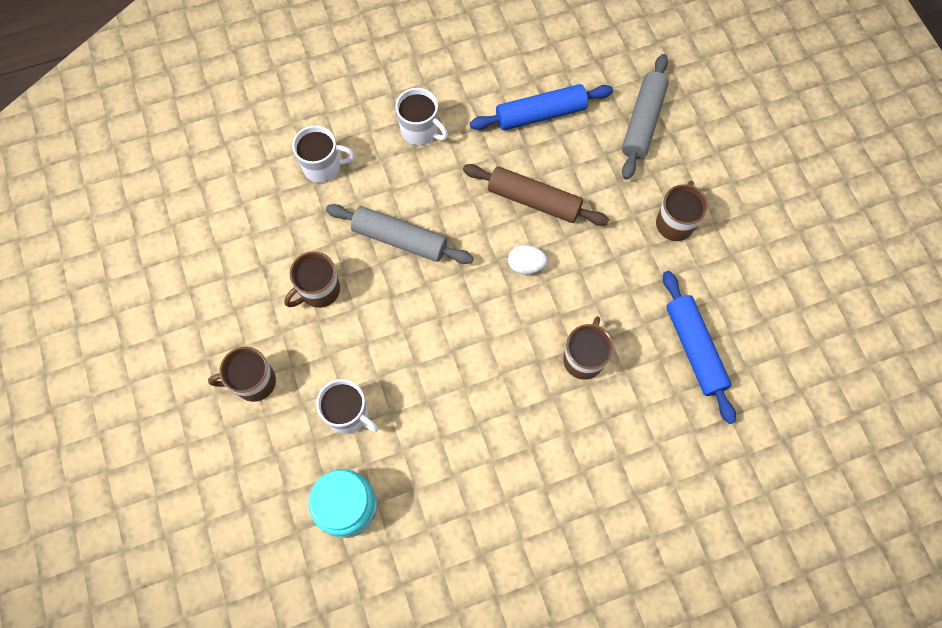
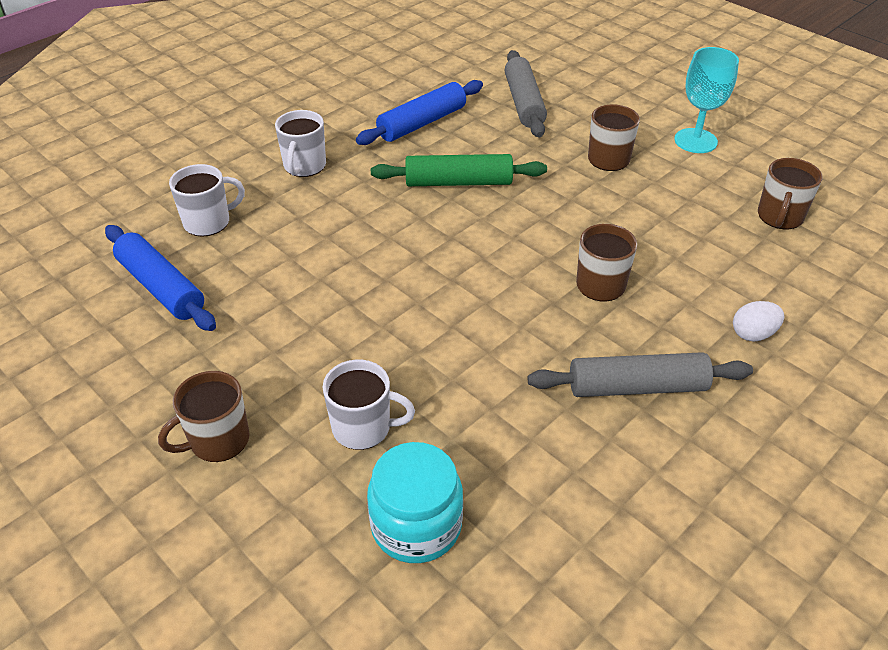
camera: 25 degrees left, 25 degrees down
brown mug [284,251,340,308] -> brown mug moved to [758,158,823,229]
grey rolling pin [326,204,474,264] -> grey rolling pin moved to [528,352,753,397]
white mug [396,88,448,145] -> white mug turned 90 degrees clockwise [275,110,326,177]
brown rolling pin [463,164,609,226] -> green rolling pin [371,154,547,186]
white egg [508,245,547,274] -> white egg moved to [733,301,784,342]
blue rolling pin [663,271,736,424] -> blue rolling pin moved to [105,225,216,331]
none -> turquoise goblet [674,47,739,153]

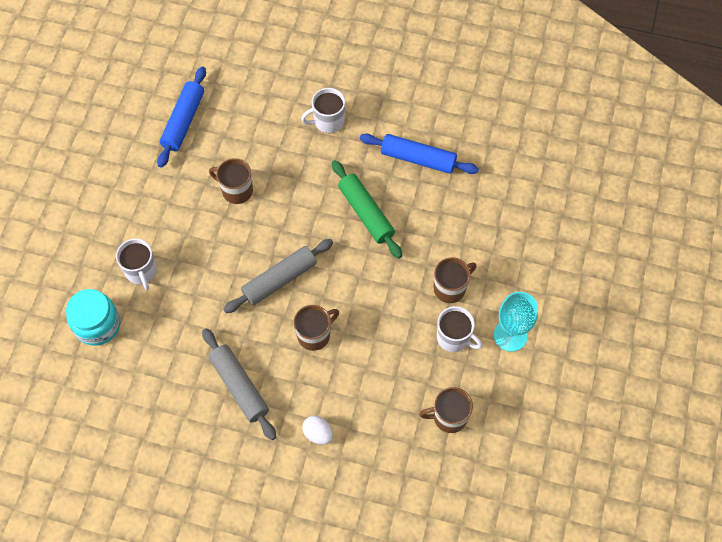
camera: 60 degrees right, 20 degrees up
brown mug [158,371,250,462] -> brown mug moved to [209,158,253,204]
white mug [169,164,245,236] -> white mug moved to [437,306,483,352]
grey rolling pin [505,50,547,138] -> grey rolling pin moved to [223,239,333,313]

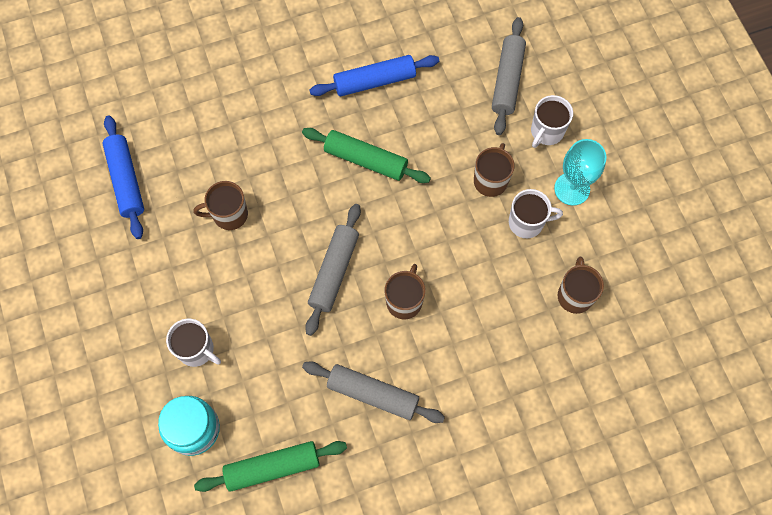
camera: 35 degrees left, 5 degrees up
white mug [301,88,345,133] -> white mug moved to [531,95,573,148]
white egg [302,415,333,445] -> none
brown mug [419,387,473,433] -> brown mug turned 135 degrees clockwise [558,257,604,314]
none -> green rolling pin [194,441,347,492]
none -> grey rolling pin [492,17,526,135]

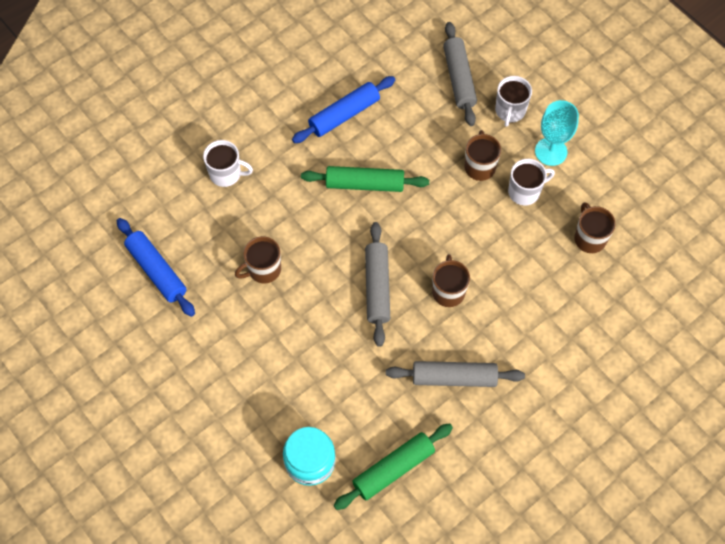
camera: 20 degrees left, 5 degrees down
white mug [166,319,221,367] -> white mug moved to [203,140,253,187]

